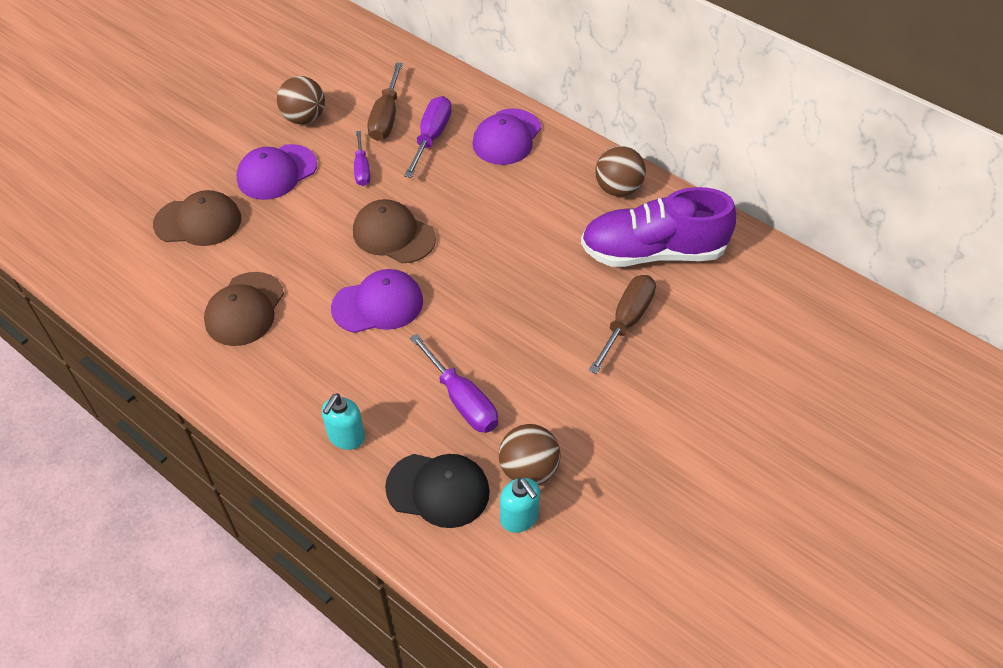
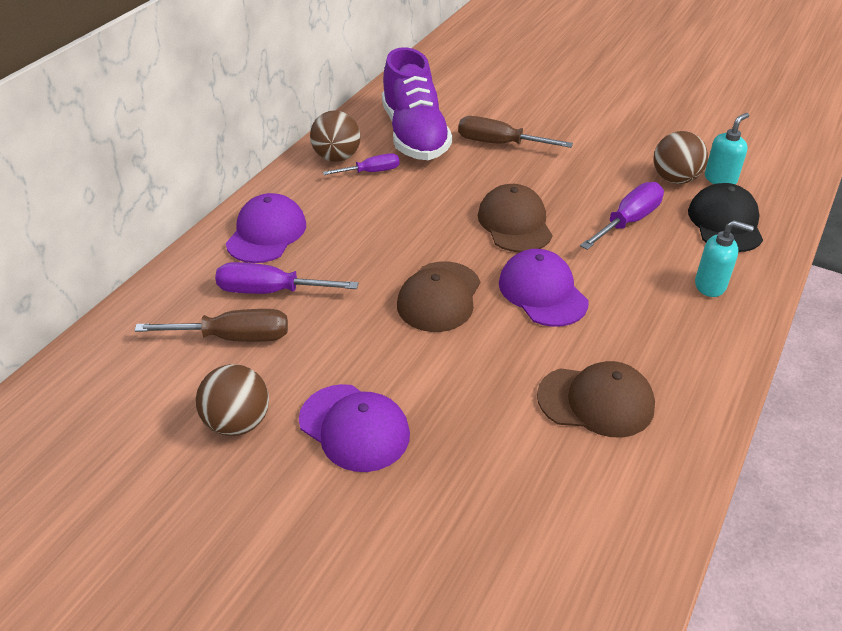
camera: 100 degrees left, 10 degrees down
brown cap [153,190,241,246] -> brown cap moved to [478,184,553,253]
purple screwdriver [354,131,370,186] -> purple screwdriver moved to [323,153,399,175]
purple cap [472,108,541,165] -> purple cap turned 90 degrees counterclockwise [226,193,306,263]

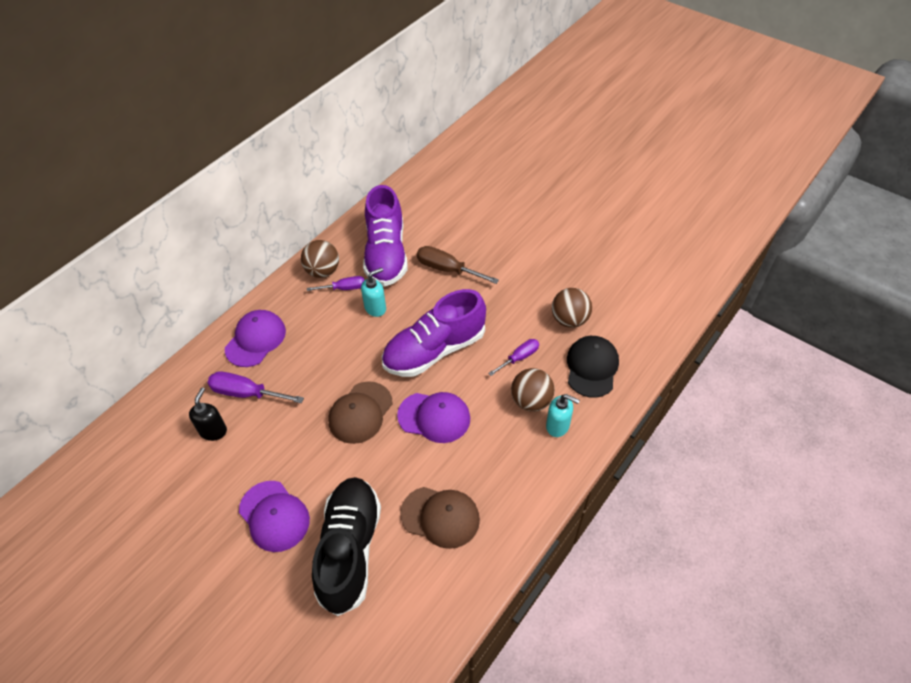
camera: 10 degrees right, 10 degrees up
brown screwdriver [134,309,288,342] -> black soap dispenser [189,387,227,441]
brown ball [196,364,269,436] -> brown ball moved to [511,368,555,412]
brown cap [478,184,553,253] -> purple shoe [382,289,486,377]
purple cap [499,249,589,327] -> purple cap turned 120 degrees clockwise [397,392,470,443]
purple screwdriver [580,182,664,250] -> purple screwdriver [488,339,539,376], size x0.65
turquoise soap dispenser [705,113,749,184] -> turquoise soap dispenser moved to [361,267,386,317]
none -> black shoe [312,477,381,616]

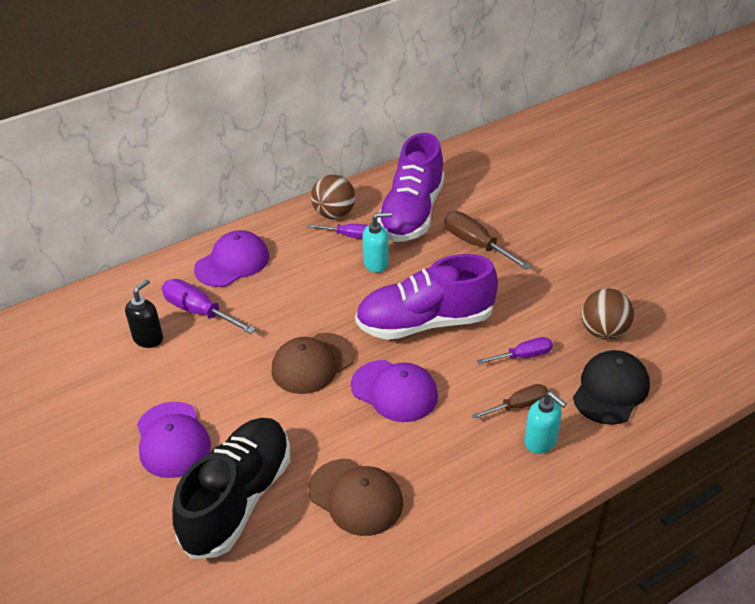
camera: 20 degrees right, 10 degrees down
brown ball [511,368,555,412] -> brown screwdriver [472,384,548,419]

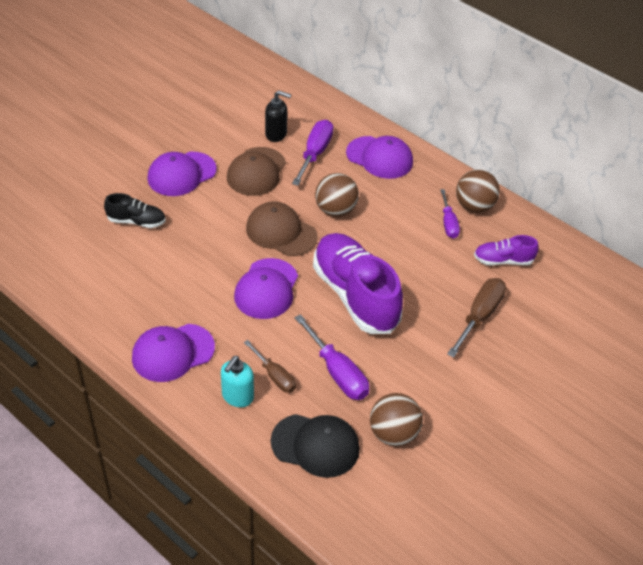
camera: 70 degrees right, 5 degrees up
black shoe [172,418,290,559] -> black shoe [104,193,166,228], size x0.49
brown cap [308,459,403,536] -> brown cap moved to [227,147,286,196]
turquoise soap dispenser [363,212,392,273] -> none
purple shoe [377,133,445,242] -> purple shoe [474,235,539,265], size x0.49
purple screwdriver [477,337,553,364] -> purple screwdriver [295,314,369,400], size x1.55
none -> purple cap [132,324,215,382]
none -> brown ball [315,173,359,217]

